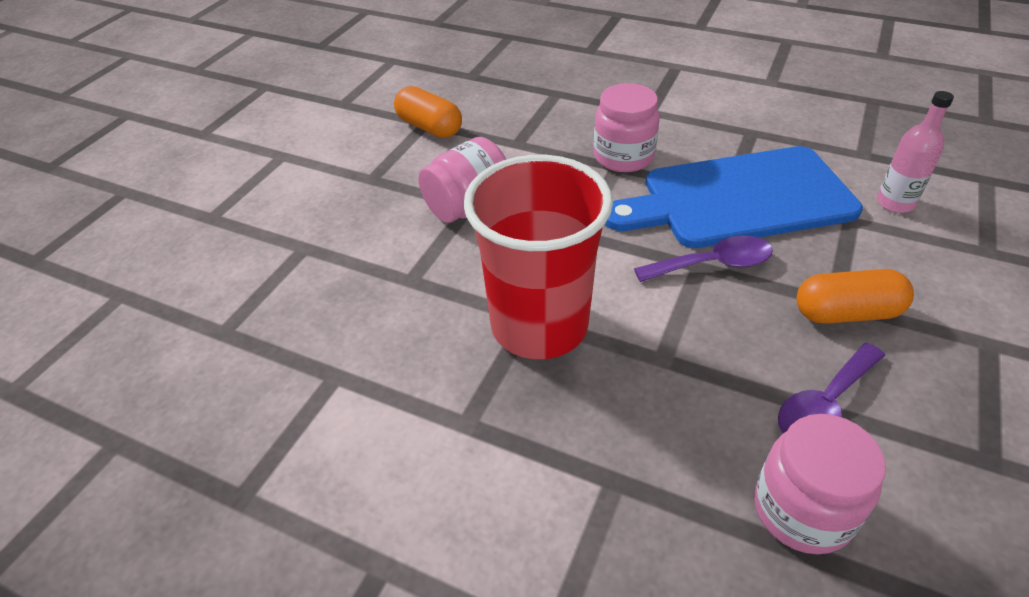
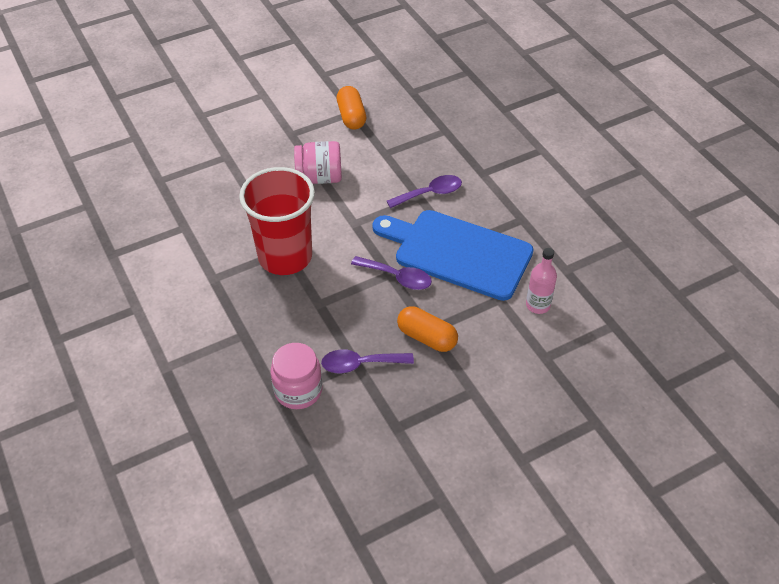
camera: 35 degrees right, 5 degrees up
pink jar [593,83,660,172] -> purple spoon [387,175,462,208]

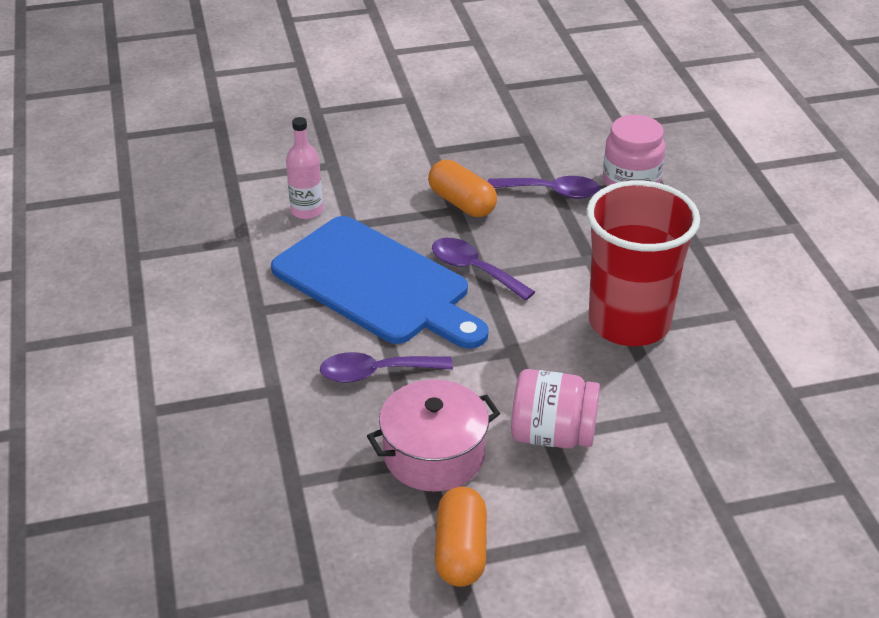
camera: 165 degrees left, 10 degrees down
none -> pink pot [367,380,500,492]

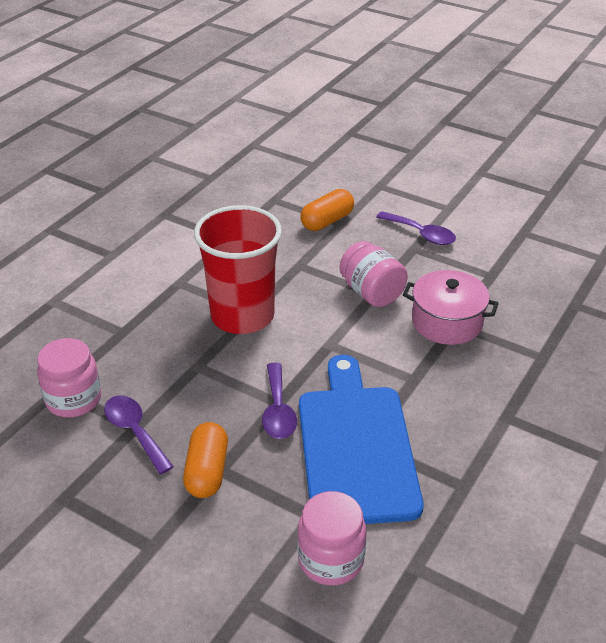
camera: 135 degrees left, 0 degrees up
pink bottle [286,117,323,219] -> pink jar [297,491,366,585]
purple spoon [320,352,453,383] -> purple spoon moved to [376,211,456,245]
orange capsule [435,487,487,587] -> orange capsule moved to [300,189,354,231]

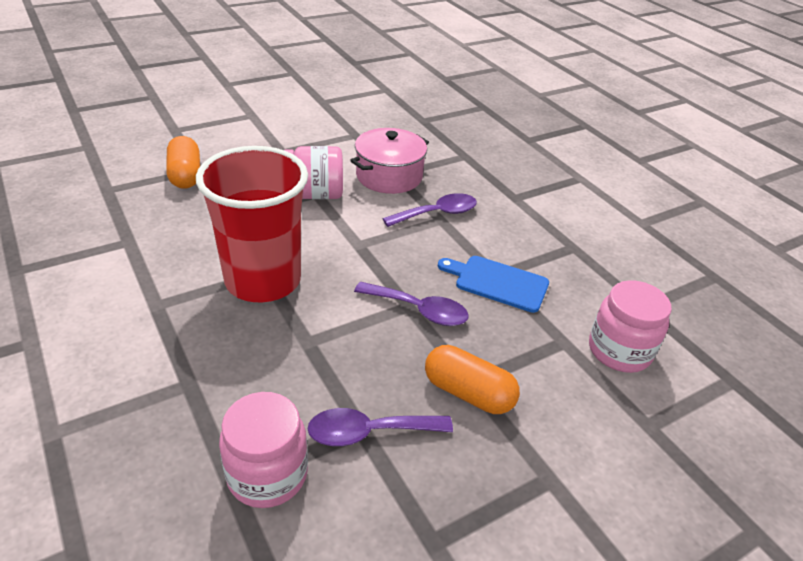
camera: 65 degrees left, 0 degrees up
blue cutting board [299,355,424,524] -> blue cutting board [438,256,549,313], size x0.51
purple spoon [376,211,456,245] -> purple spoon moved to [382,193,477,227]

